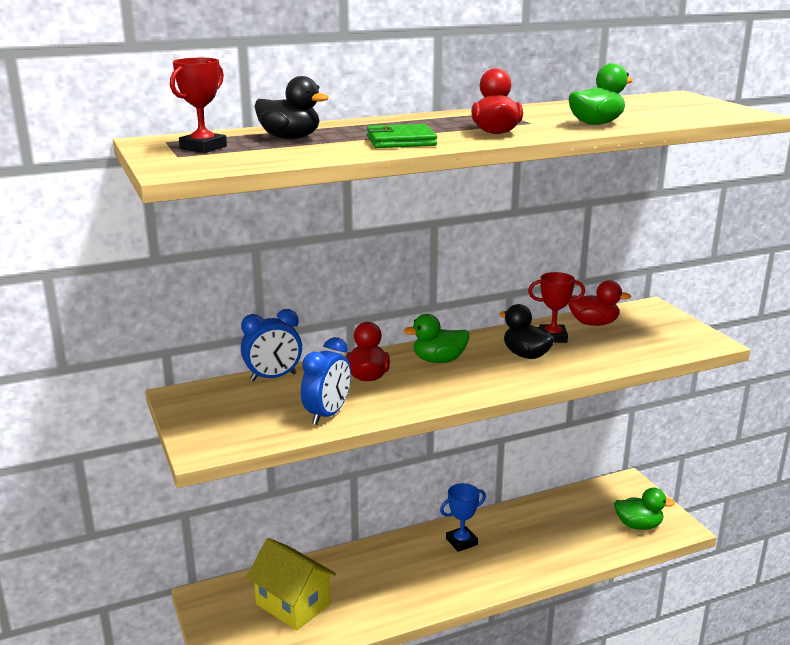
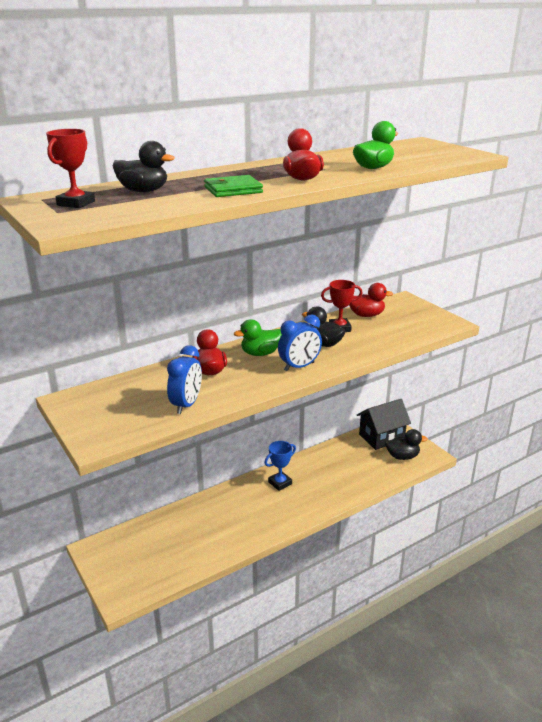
camera: 10 degrees left, 5 degrees up
blue clock [241,309,302,381] -> blue clock moved to [278,315,322,371]
yellow house [246,538,336,631] -> none
green duck [614,488,675,530] -> black duck [385,429,428,460]
none -> black house [357,399,411,450]

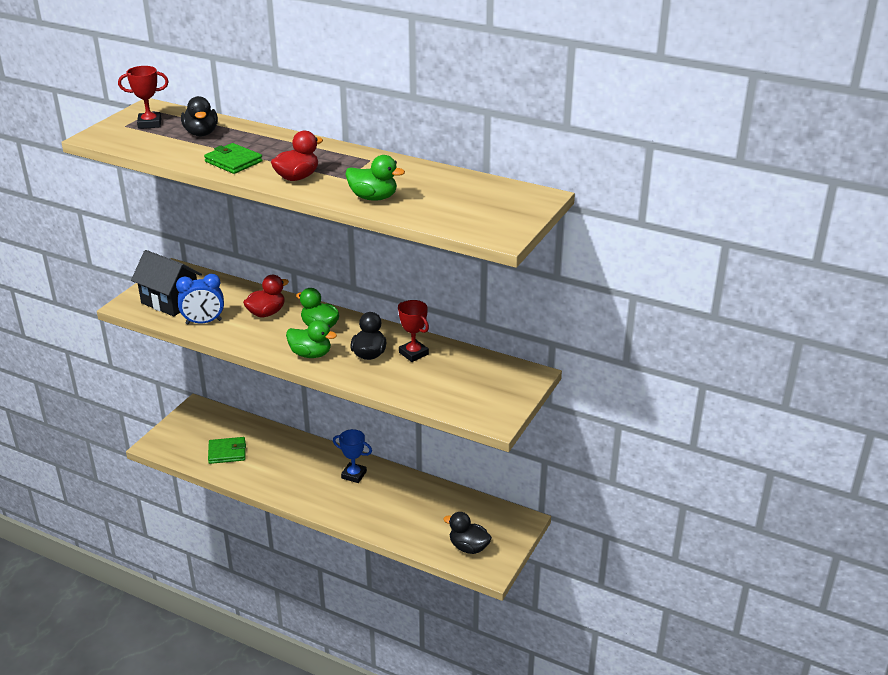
camera: 60 degrees right, 5 degrees up
blue clock [278,315,322,371] -> green duck [286,320,337,358]
red duck [349,283,393,317] -> none
black house [357,399,411,450] -> black house moved to [131,250,202,316]
black duck [385,429,428,460] -> black duck turned 150 degrees clockwise [443,512,492,554]
none -> green wallet [208,437,246,464]

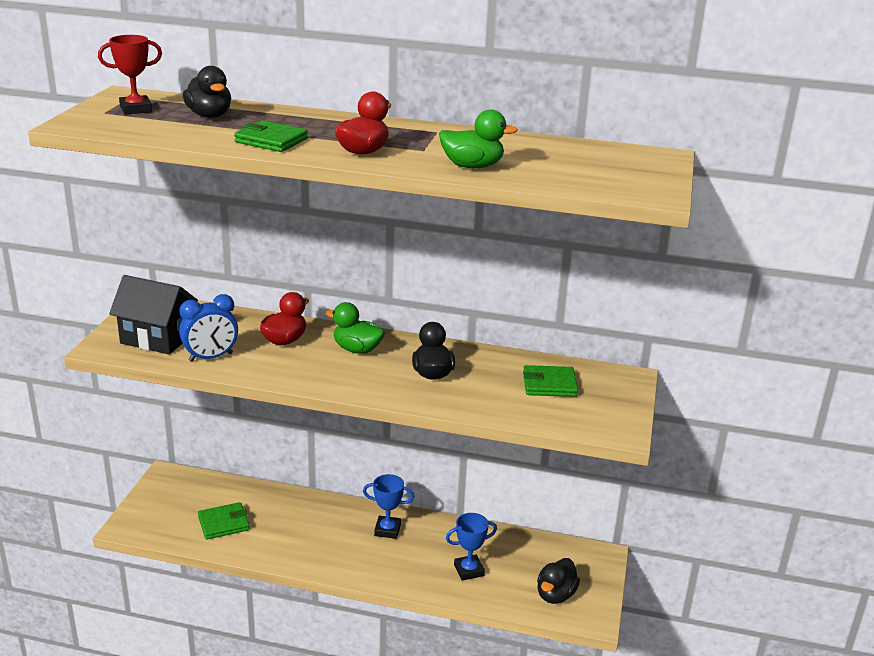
camera: 15 degrees left, 5 degrees down
green duck [286,320,337,358] -> none
red trophy [398,300,429,362] -> none
black duck [443,512,492,554] -> black duck turned 75 degrees counterclockwise [537,558,580,604]
none -> blue trophy [446,513,497,581]
none -> green wallet [523,365,578,397]

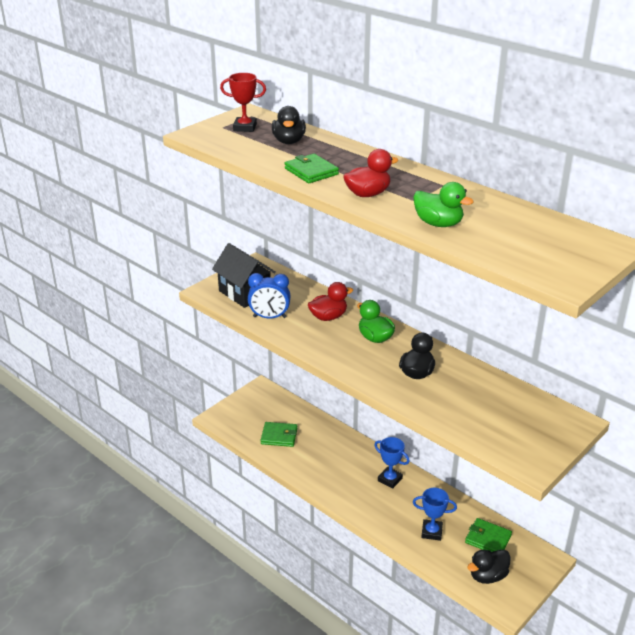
camera: 30 degrees right, 5 degrees up
green wallet [523,365,578,397] -> green wallet moved to [465,518,512,552]

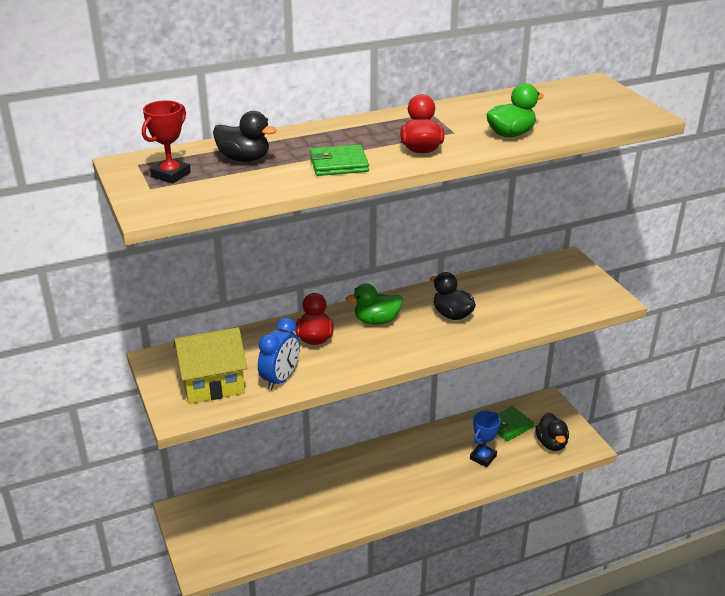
camera: 65 degrees left, 0 degrees up
black house [212,243,276,308] -> yellow house [174,327,247,404]
green wallet [261,422,297,447] -> none
blue trophy [374,437,410,489] -> none

